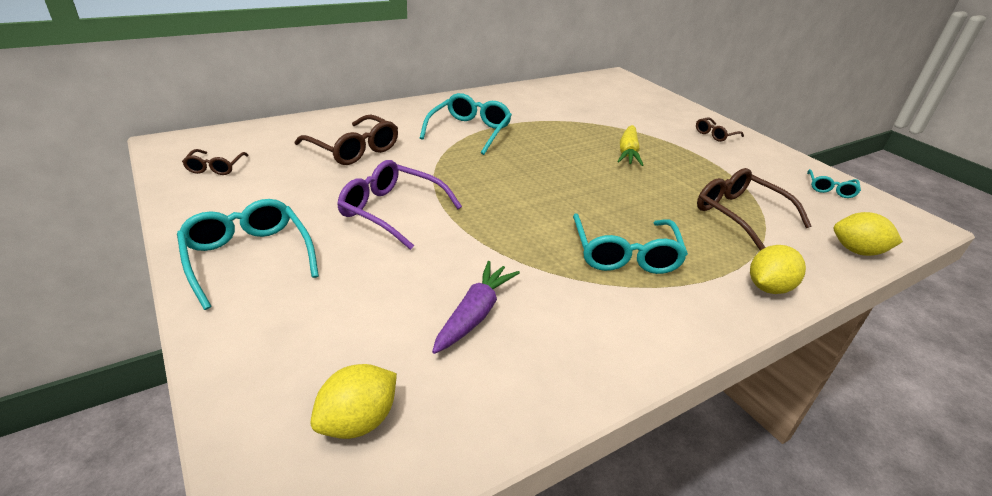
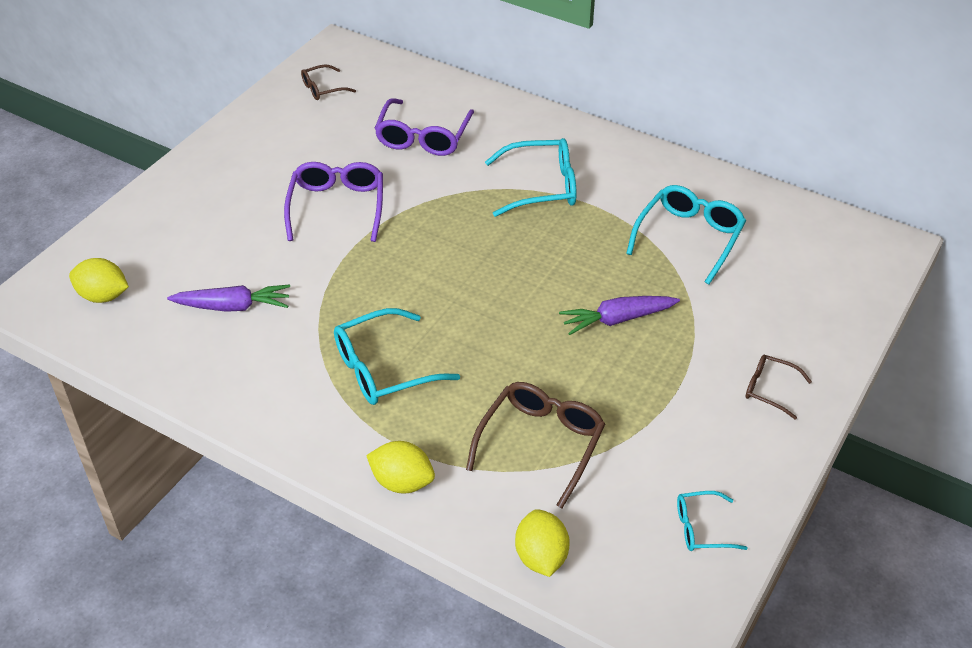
camera: 65 degrees right, 10 degrees up
turquoise glasses [177,199,319,310] -> turquoise glasses moved to [626,185,746,285]
brown glasses [295,115,398,165] -> purple glasses [374,98,474,156]
yellow carrot [617,125,643,166] -> purple carrot [559,296,680,335]

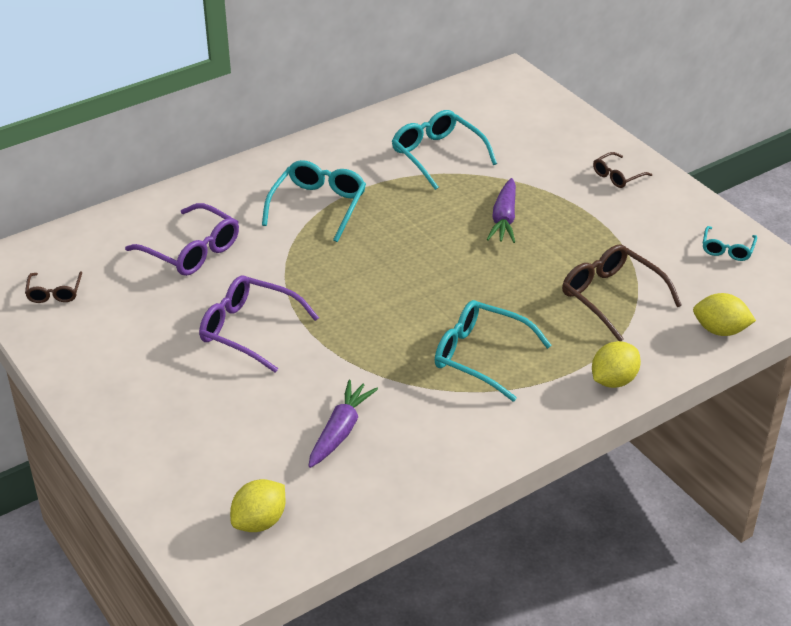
camera: 65 degrees left, 5 degrees down
turquoise glasses [334,308,460,405] -> turquoise glasses turned 120 degrees clockwise [435,300,552,402]

